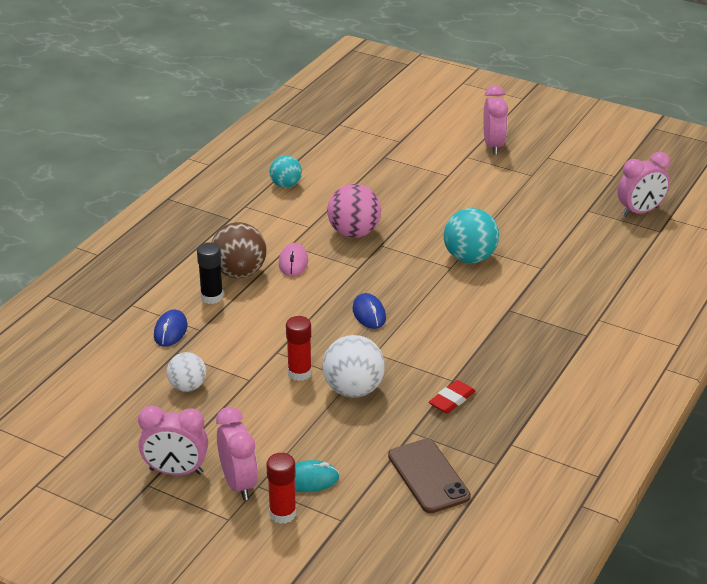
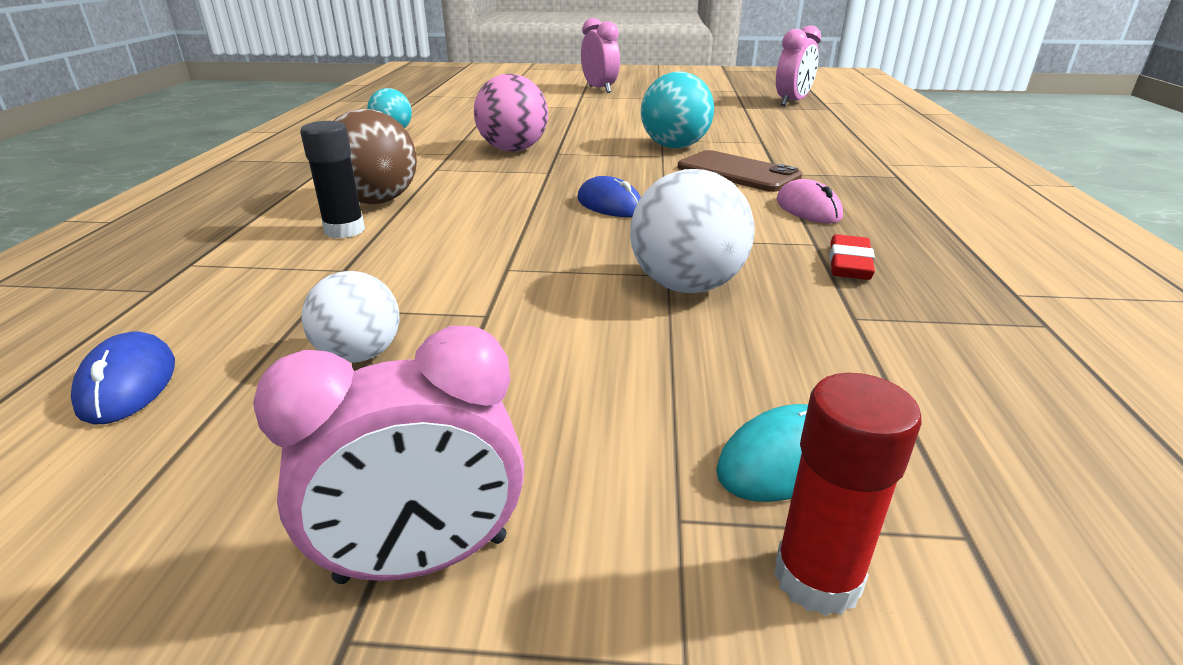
camera: 25 degrees left, 5 degrees down
blue mouse [154,310,188,347] -> blue mouse moved to [71,331,175,424]
pink clock [216,407,258,500] -> none
pink mouse [279,243,308,277] -> pink mouse moved to [777,179,843,224]
red glue stick [286,316,312,381] -> none
brown phone [388,439,471,513] -> brown phone moved to [678,150,802,192]

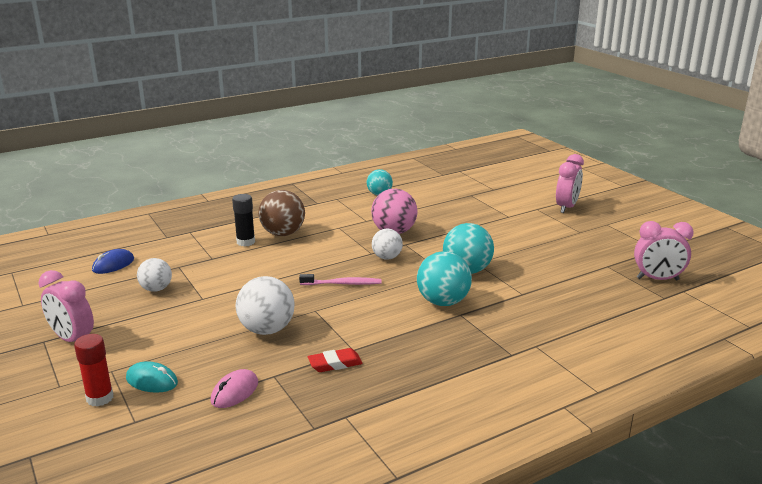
camera: 55 degrees right, 5 degrees down
blue mouse [577,176,641,217] -> pink toothbrush [299,274,381,285]
brown phone [678,150,802,192] -> turquoise ball [417,251,472,306]
pink mouse [777,179,843,224] -> pink mouse moved to [211,369,258,408]
none -> white ball [372,228,403,260]

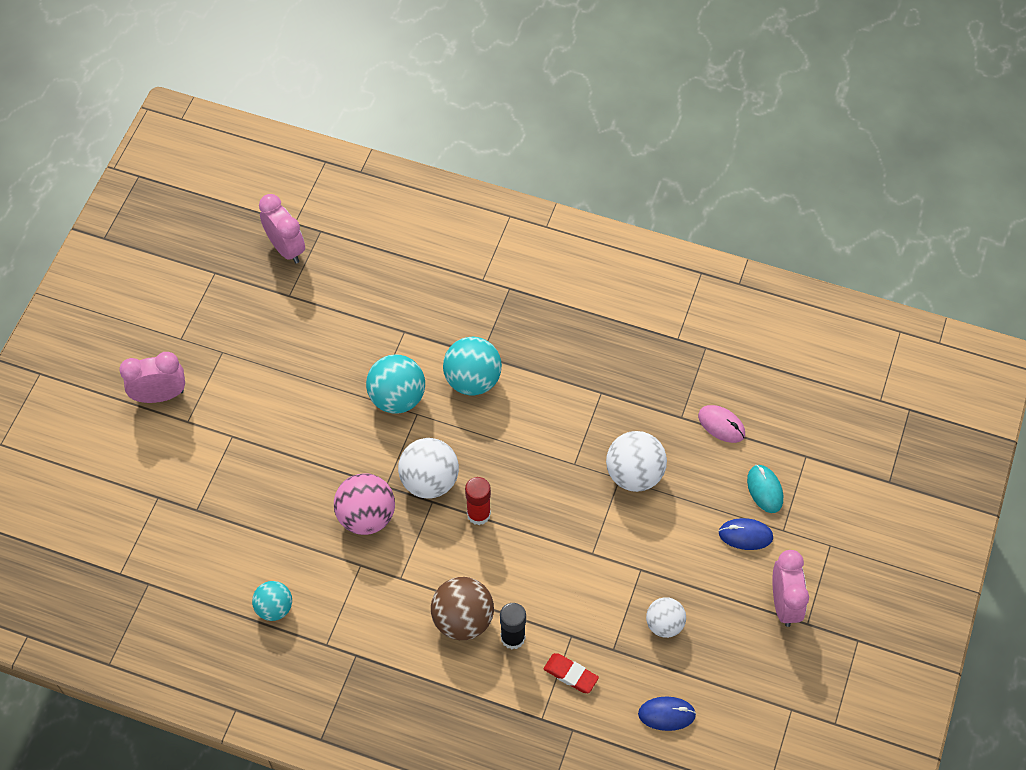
camera: 130 degrees left, 35 degrees up
red glue stick [74,334,113,407] -> red glue stick moved to [465,477,491,525]
pink mouse [211,369,258,408] -> pink mouse turned 45 degrees clockwise [698,405,745,443]
pink toothbrush [299,274,381,285] -> none
red eraser [308,348,363,372] -> red eraser moved to [544,653,599,693]
white ball [372,228,403,260] -> white ball [398,438,459,499], size x1.58
none -> blue mouse [719,518,773,550]

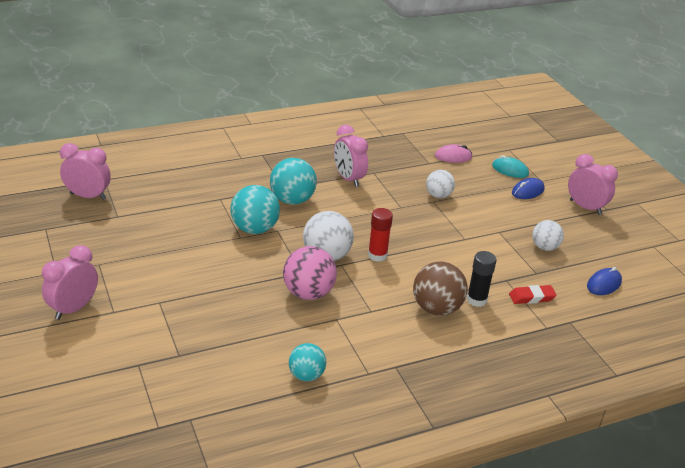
camera: 45 degrees left, 25 degrees down
white ball [606,431,667,492] -> white ball [426,170,455,198], size x0.63
none -> pink clock [334,125,368,187]

